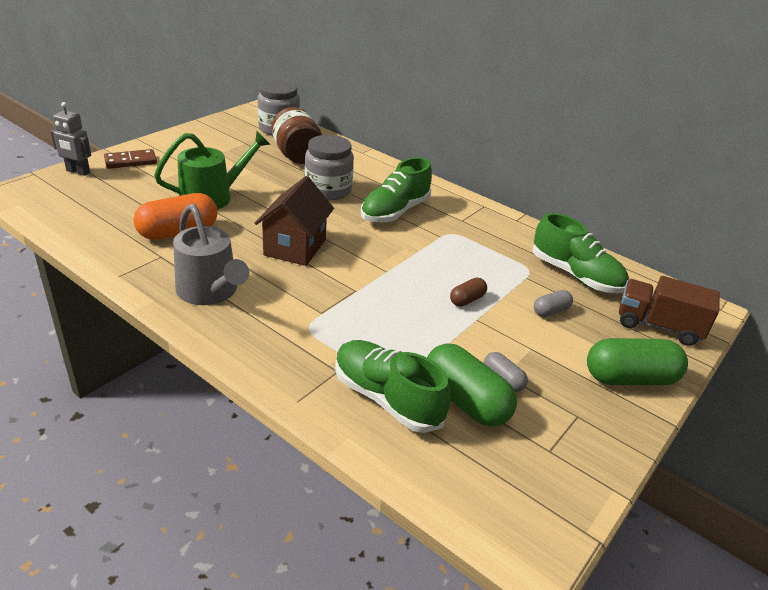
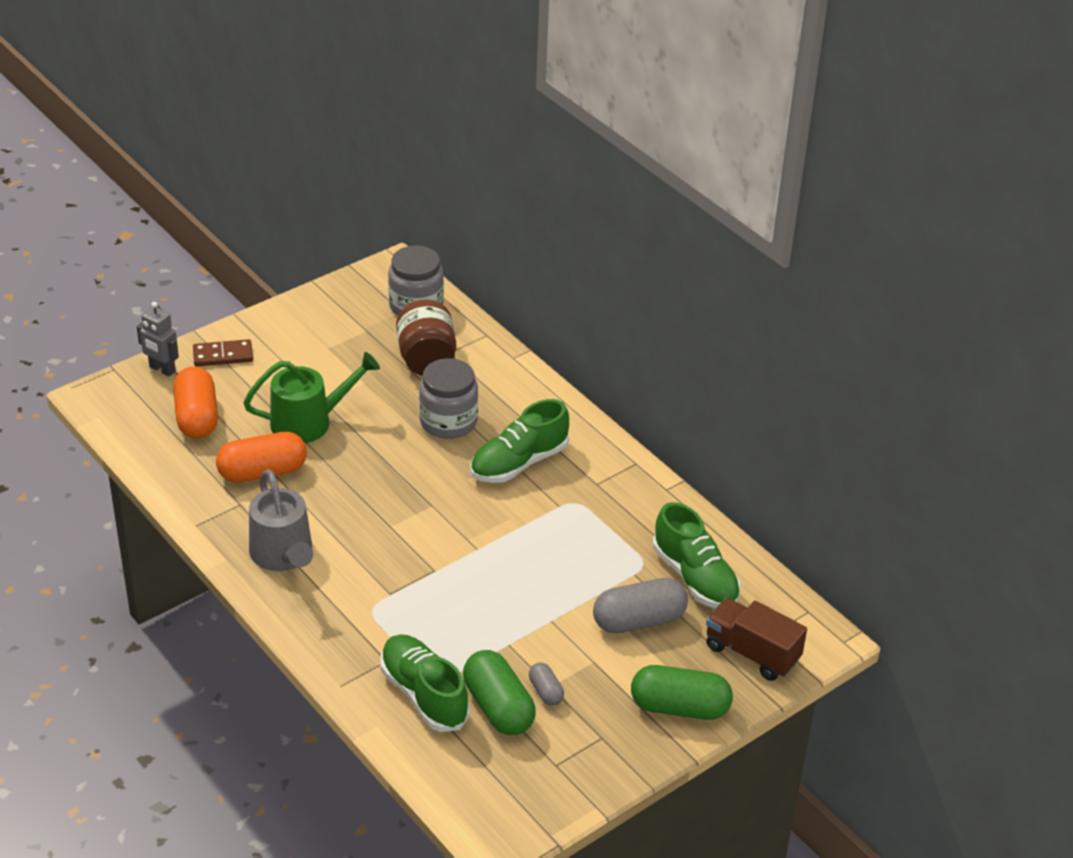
camera: 15 degrees right, 5 degrees up
brown house [255,176,334,266] -> none
brown capsule [450,278,487,307] -> none
grey capsule [534,290,573,317] -> grey capsule [593,578,688,634], size x1.97
none -> orange capsule [173,367,218,438]

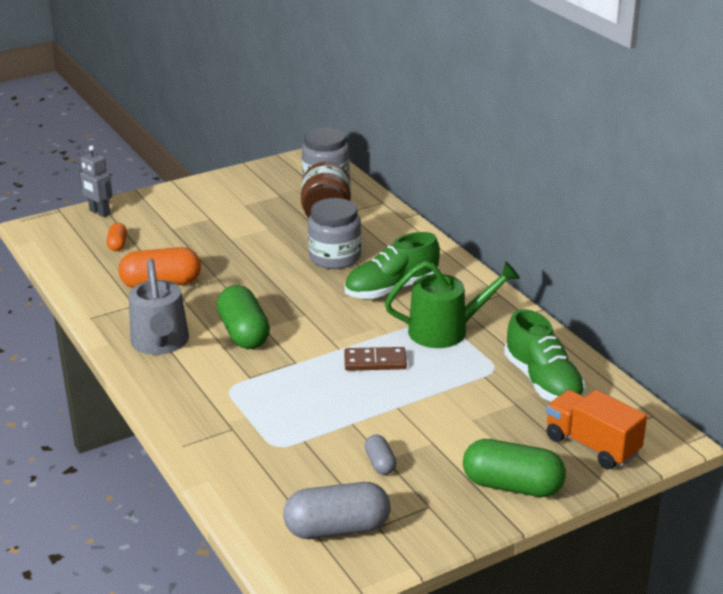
camera: 10 degrees right, 10 degrees down
orange capsule [173,367,218,438] -> orange capsule [106,223,127,251], size x0.51
brown domino [193,339,253,367] -> brown domino moved to [344,347,407,371]
green watering can [243,352,380,443] -> green watering can moved to [385,261,520,348]
green shoe [380,635,470,732] -> none
green capsule [463,650,536,735] -> green capsule moved to [217,285,270,349]
grey capsule [593,578,688,634] -> grey capsule moved to [283,482,390,539]
brown truck [706,598,807,681] -> orange truck [546,390,647,469]

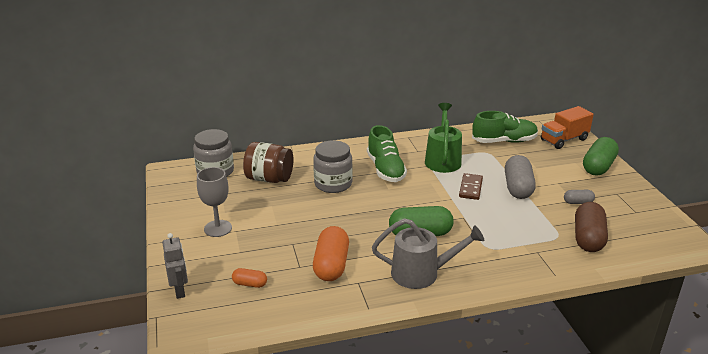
camera: 75 degrees left, 0 degrees up
grey robot [79,145,112,217] -> grey robot turned 75 degrees counterclockwise [162,233,188,299]
grey capsule [283,482,390,539] -> grey capsule moved to [505,155,536,199]
none -> grey goblet [197,167,232,237]
none -> brown capsule [575,202,608,252]

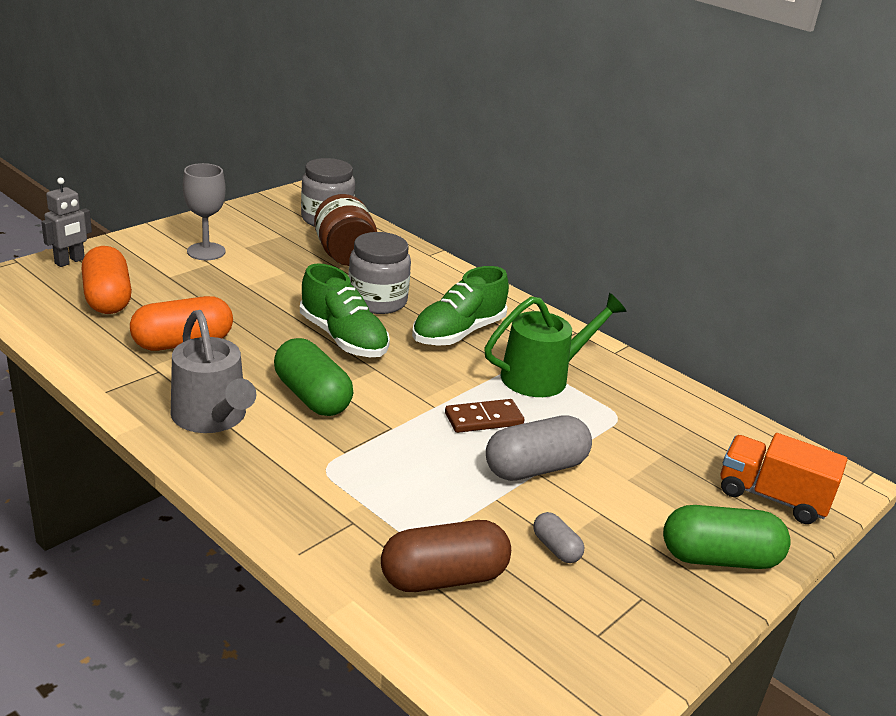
camera: 55 degrees right, 0 degrees up
orange capsule [232,268,267,288] -> orange capsule [82,246,132,314], size x1.97
green shoe [472,111,538,143] -> green shoe moved to [300,263,390,357]

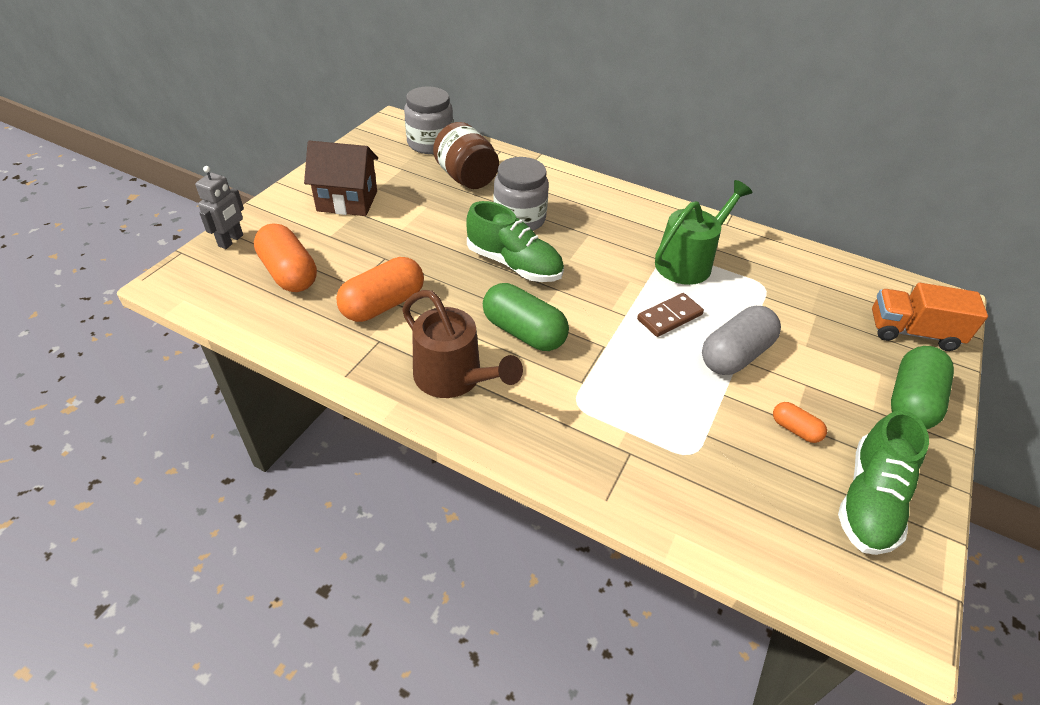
camera: 15 degrees left, 15 degrees up
grey watering can [171,310,256,433] -> brown watering can [402,290,523,398]
grey goblet [183,163,226,260] -> brown house [304,140,378,216]
brown capsule [381,520,511,592] -> none
green shoe [412,266,509,346] -> green shoe moved to [838,410,929,555]
grey capsule [533,512,584,563] -> orange capsule [773,402,827,443]
green capsule [663,505,791,569] -> green capsule turned 45 degrees counterclockwise [891,346,954,429]

